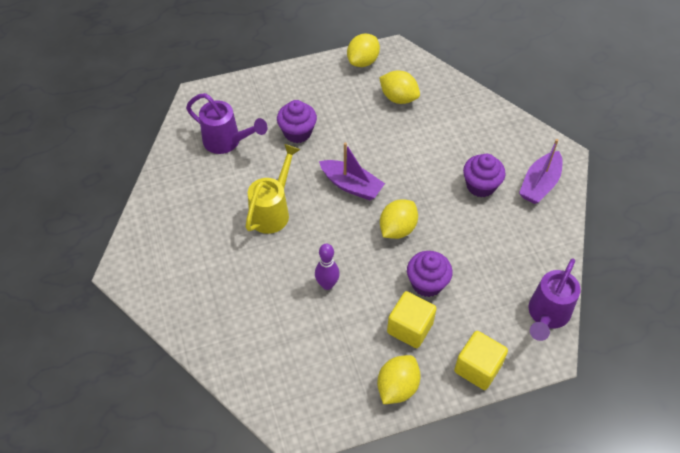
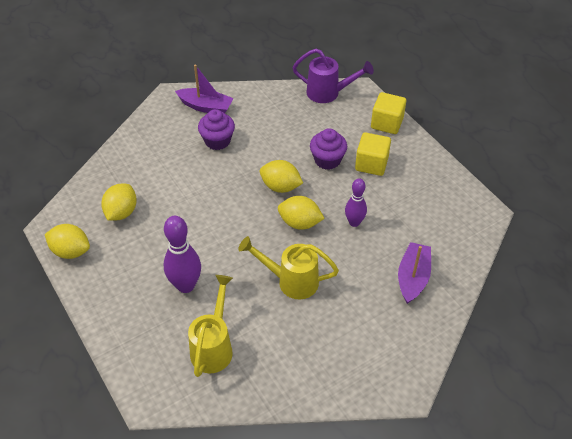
camera: 105 degrees left, 5 degrees down
purple watering can [186,93,267,154] -> yellow watering can [188,275,233,377]
purple cupcake [277,100,317,143] -> purple bowling pin [164,216,201,293]
purple boat [319,142,385,200] -> purple boat moved to [398,242,431,304]
yellow lemon [377,355,421,404] -> yellow lemon moved to [278,196,325,230]

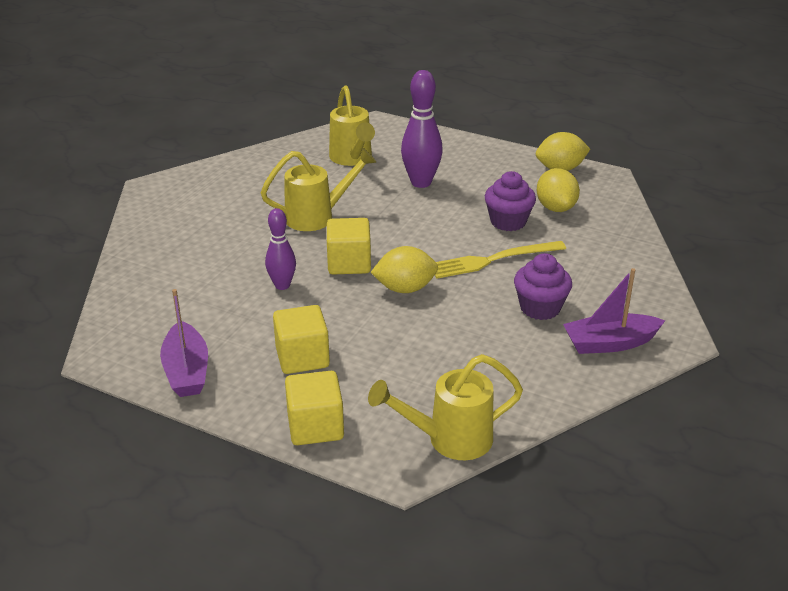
camera: 150 degrees right, 15 degrees down
yellow lemon [278,196,325,230] -> yellow cube [327,218,371,274]
purple watering can [292,48,374,103] -> yellow watering can [368,354,523,460]
purple cupcake [310,128,347,170] -> purple cupcake moved to [485,171,536,231]
purple boat [398,242,431,304] -> purple boat moved to [160,289,208,397]
none -> yellow fork [435,241,566,279]

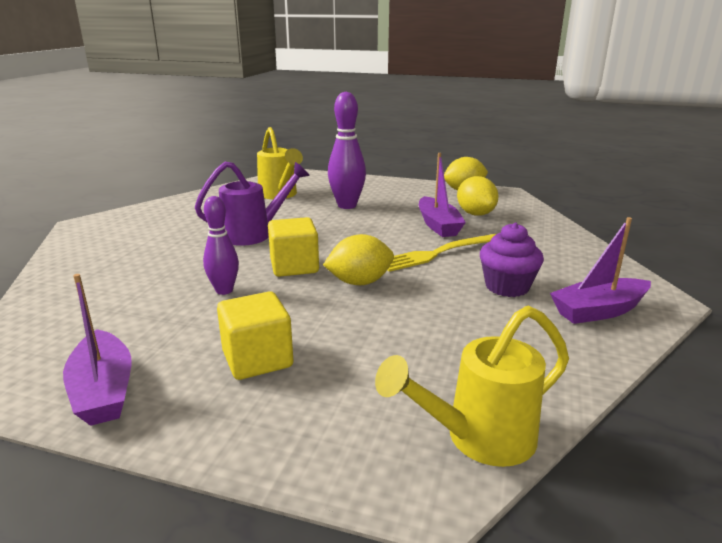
camera: 10 degrees left, 10 degrees down
yellow watering can [261,148,377,231] -> purple watering can [195,162,310,246]
yellow cube [285,371,344,445] -> none
purple cupcake [485,171,536,231] -> purple boat [419,153,466,237]

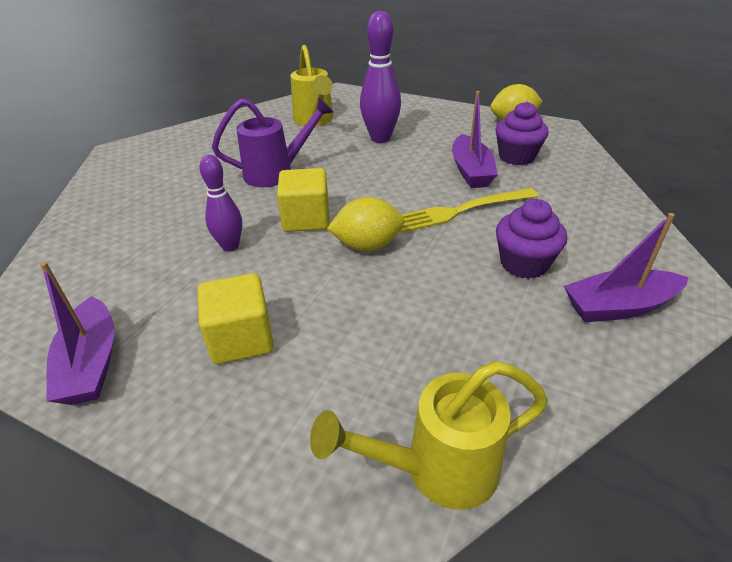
camera: 10 degrees right, 15 degrees up
yellow lemon [457,176,499,215] -> purple cupcake [496,102,549,165]

